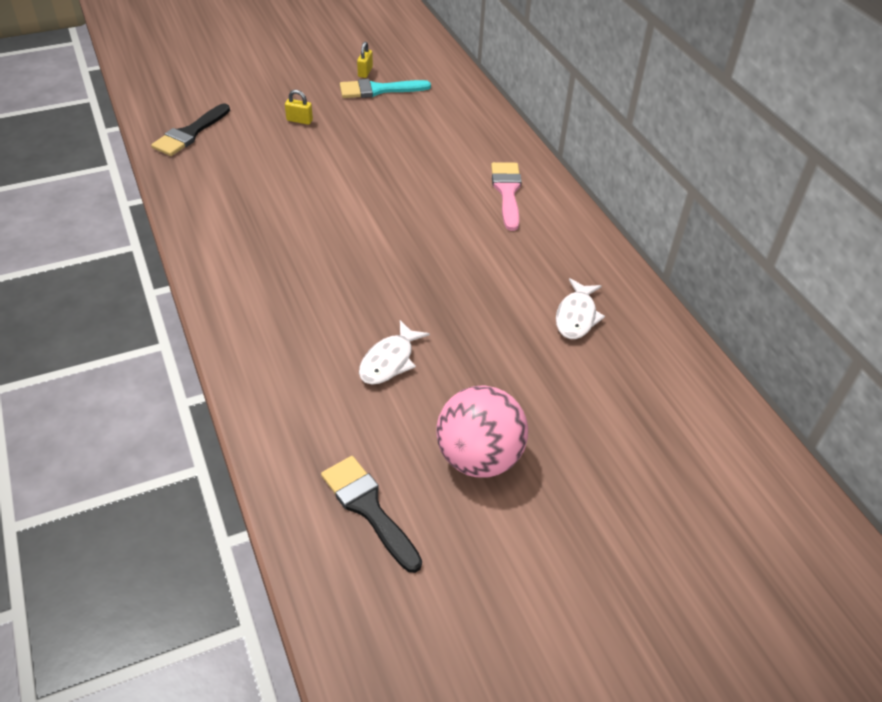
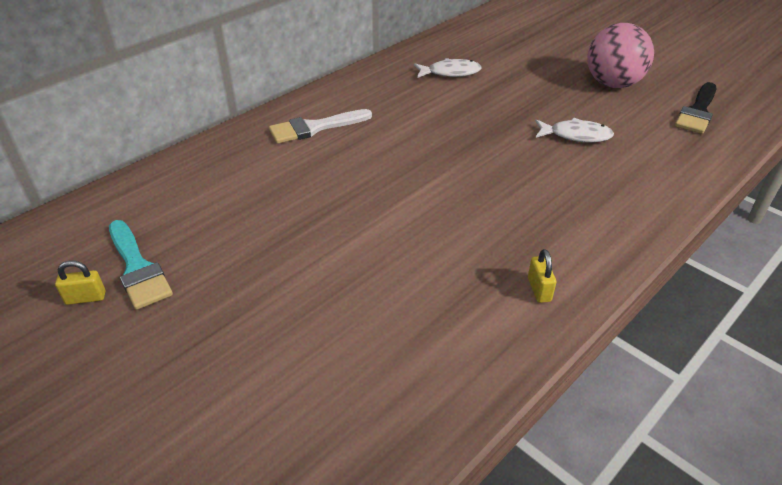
camera: 110 degrees left, 5 degrees down
black brush [151,104,230,156] -> none
yellow padlock [285,90,313,125] -> yellow padlock moved to [528,249,556,303]
pink brush [491,162,522,231] -> white brush [269,109,372,144]

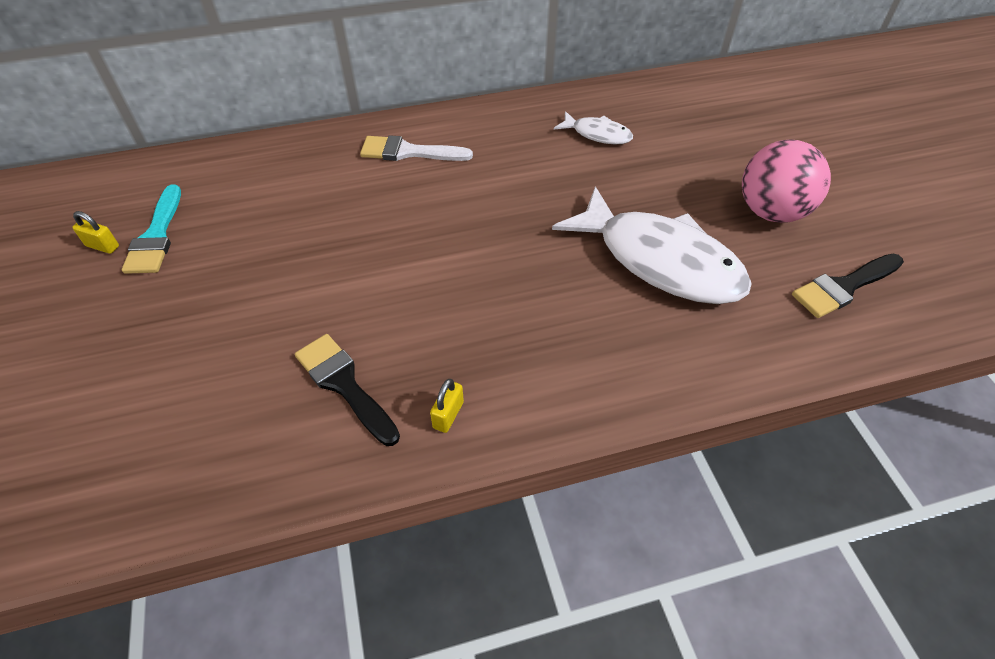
camera: 30 degrees right, 10 degrees up
white fish [535,118,614,142] -> white fish [552,186,752,304], size x2.12
none -> black brush [295,334,400,446]

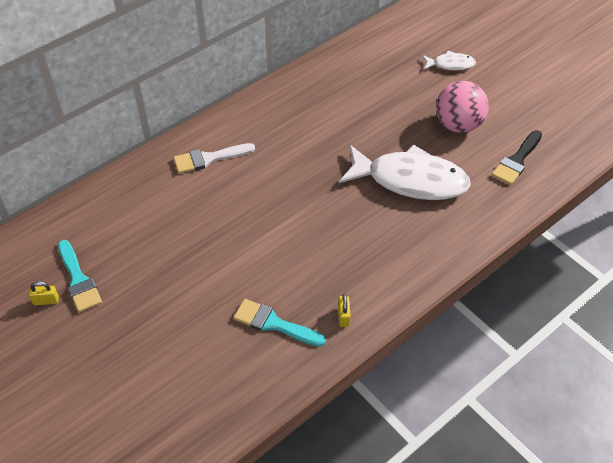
camera: 25 degrees left, 0 degrees up
black brush [295,334,400,446] -> turquoise brush [234,299,326,347]
white fish [554,111,633,144] -> white fish moved to [422,51,476,71]

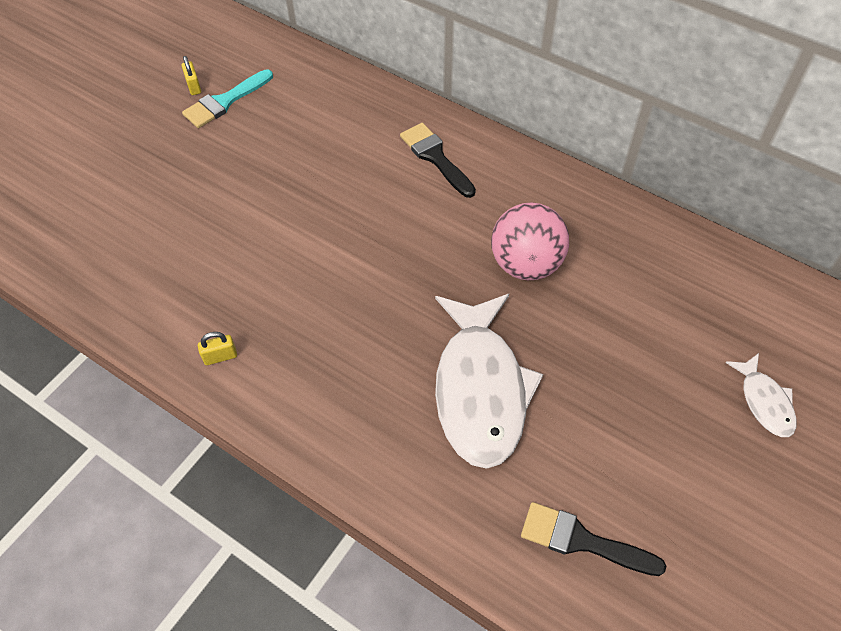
camera: 75 degrees right, 5 degrees up
white brush [174,143,255,174] -> black brush [400,123,476,198]
turquoise brush [234,299,326,347] -> none
pink ball [436,81,489,133] -> pink ball moved to [491,202,569,280]

